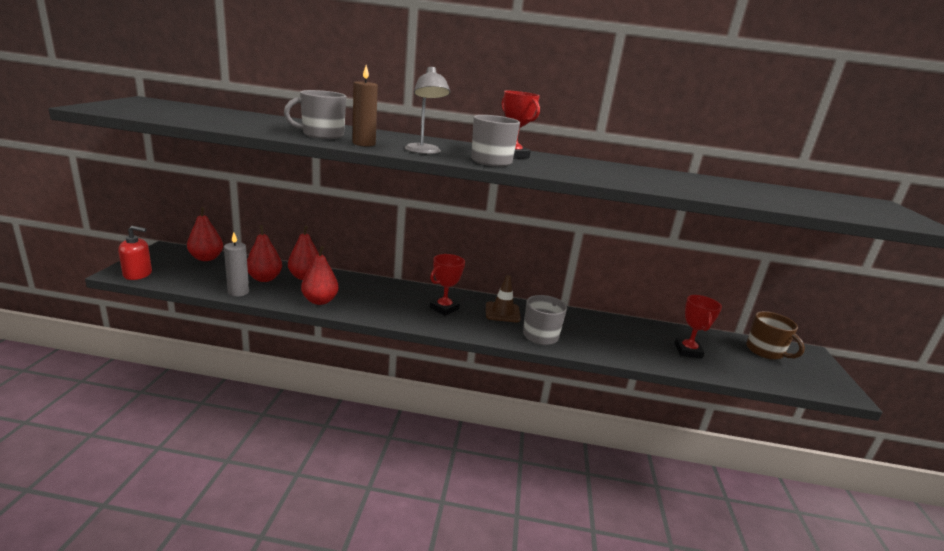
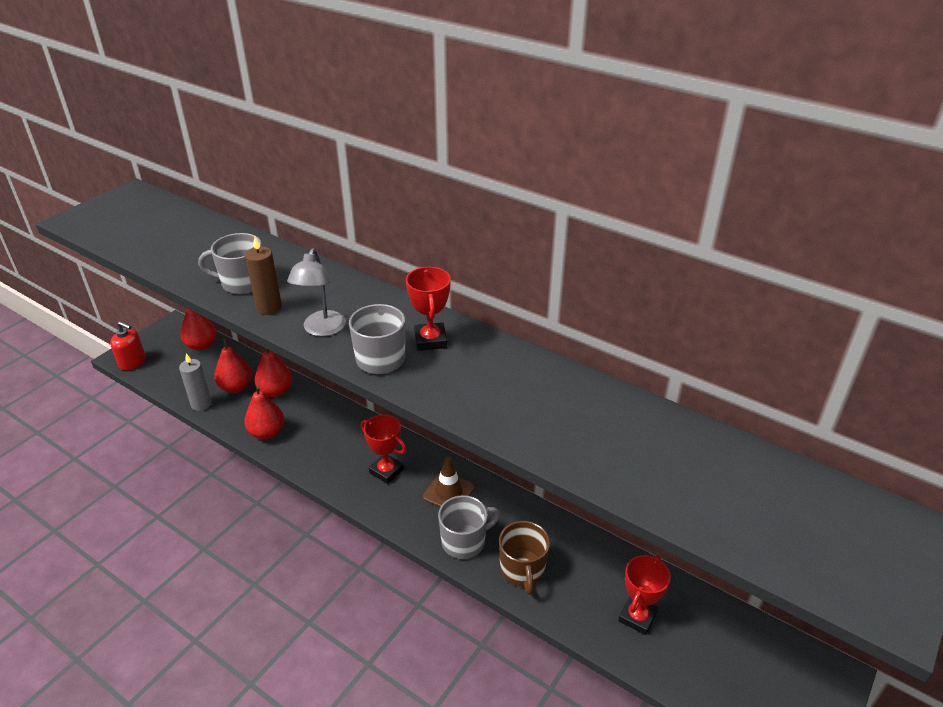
camera: 30 degrees right, 15 degrees up
red trophy [430,254,465,316] -> red trophy turned 60 degrees clockwise [361,414,406,484]
brown mug [746,311,805,360] -> brown mug moved to [499,521,550,595]

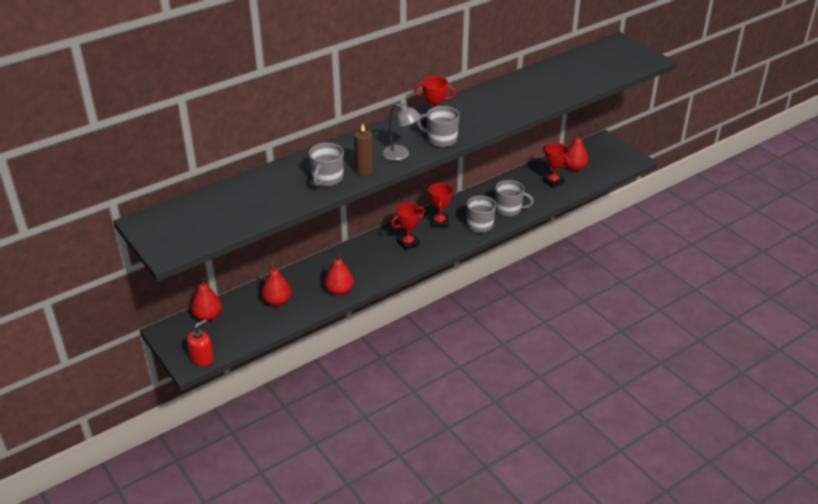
camera: 70 degrees left, 0 degrees up
grey candle [179,354,212,411] -> none
red pear [255,349,292,397] -> red pear moved to [564,132,588,171]
brown traffic cone [423,457,475,507] -> red trophy [429,182,453,228]
brown mug [499,521,550,595] -> grey mug [495,180,534,216]

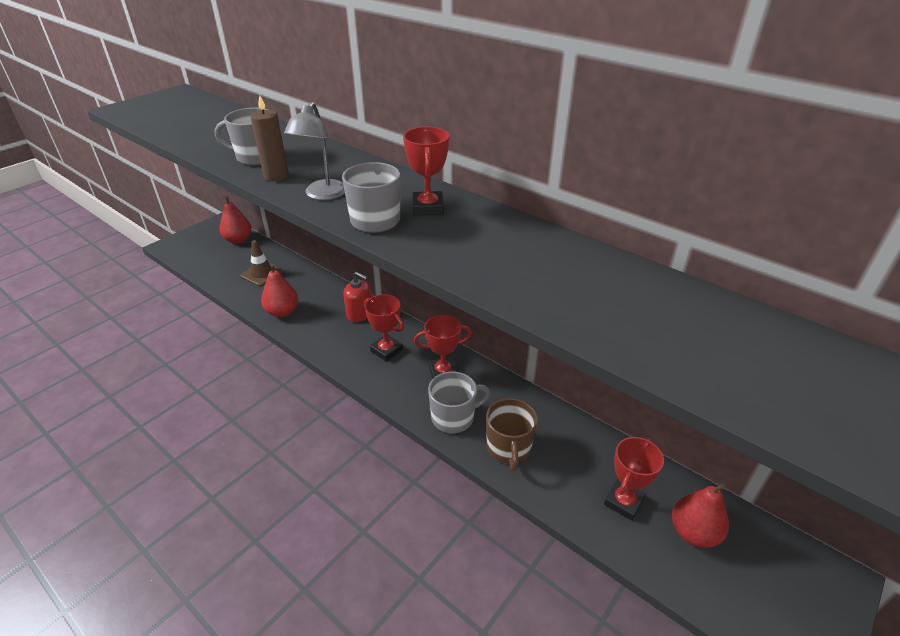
camera: 75 degrees right, 0 degrees up
red soap dispenser [187,319,213,366] -> red soap dispenser moved to [343,272,371,322]
red pear [261,263,291,306] -> brown traffic cone [241,240,283,286]
grey mug [495,180,534,216] -> brown mug [486,398,538,471]

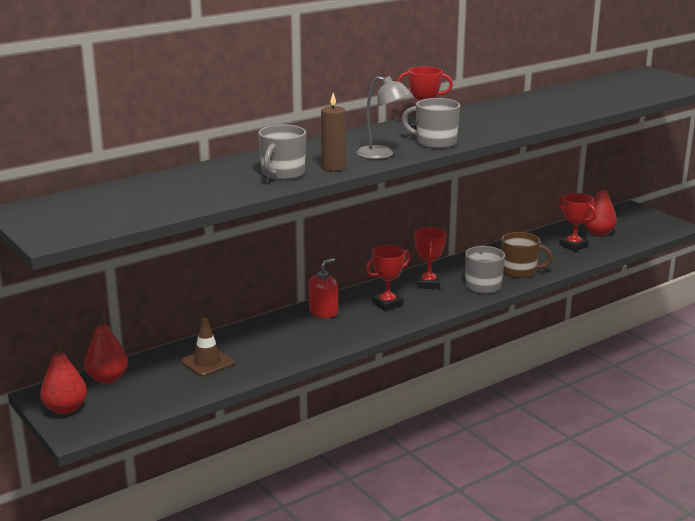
camera: 75 degrees left, 15 degrees down
red pear [261,264,298,317] -> red pear moved to [40,342,87,414]

